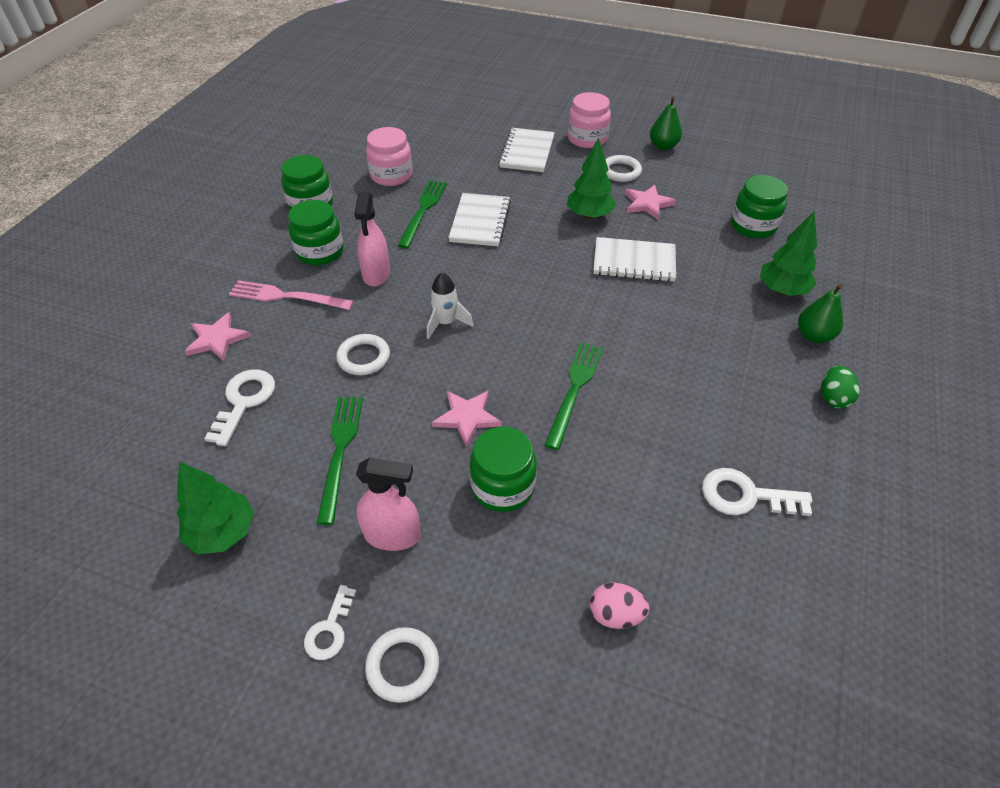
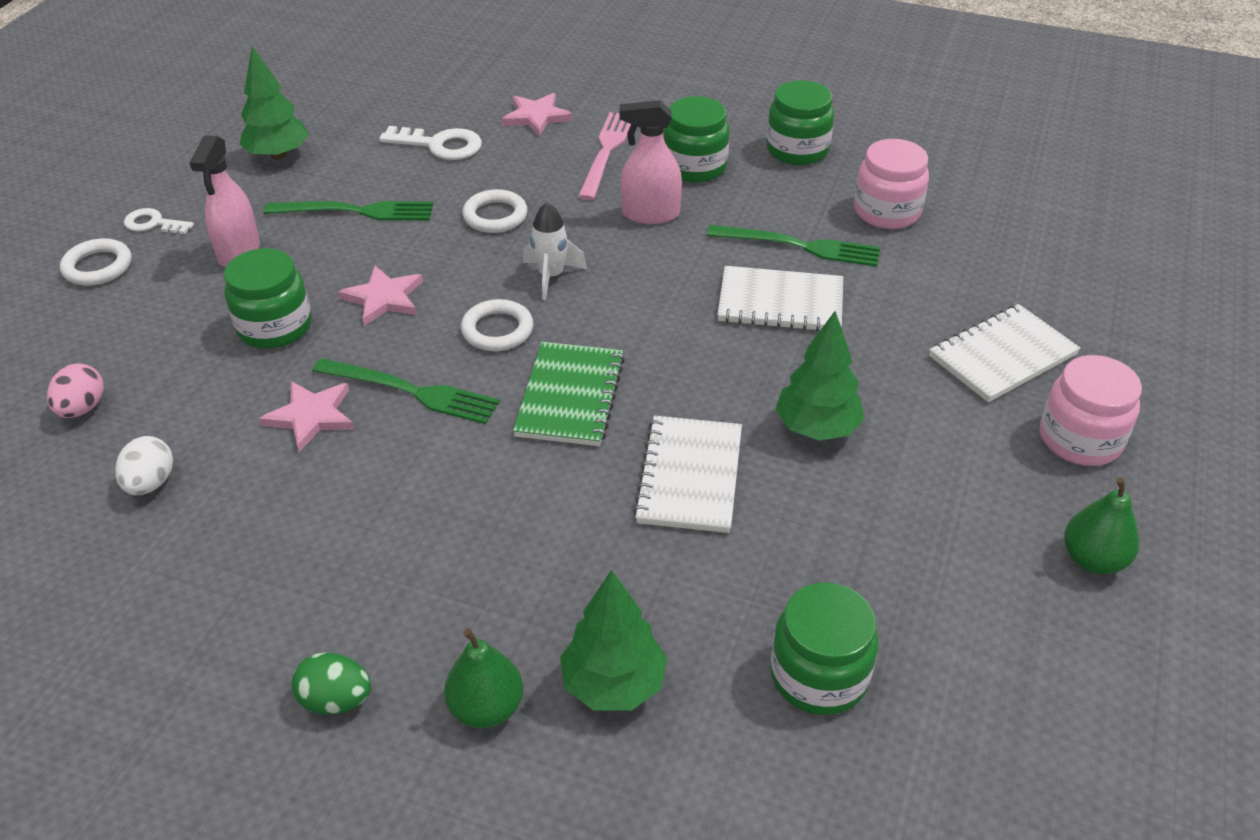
camera: 90 degrees right, 5 degrees down
white notebook [498,128,555,172] -> white notebook turned 45 degrees counterclockwise [929,304,1080,402]
white ring [605,155,642,182] -> white ring moved to [461,299,533,351]
pink star [625,185,676,220] -> pink star moved to [259,381,354,452]
white key [702,468,812,516] -> none
none -> white egg [115,436,173,495]
none -> green notebook [513,342,625,446]

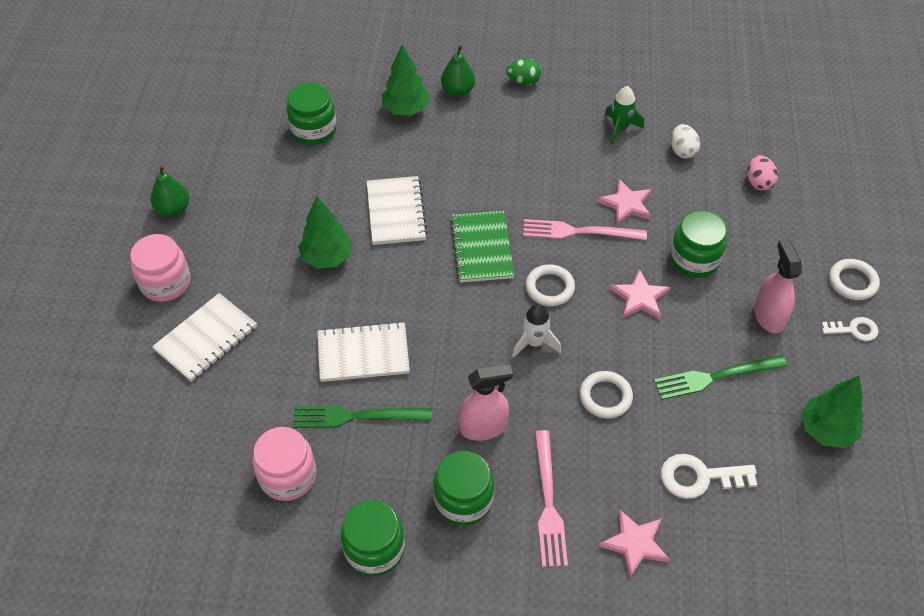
camera: 165 degrees right, 10 degrees up
green fork [312,358,500,424] -> pink fork [523,219,647,240]
none -> green rocket [605,86,644,145]

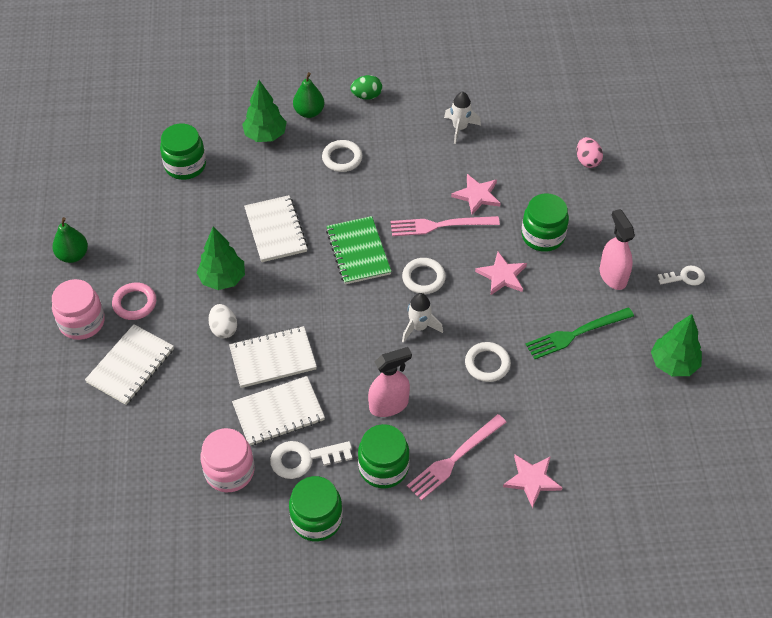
camera: 10 degrees left, 0 degrees up
green fork [293,406,432,428] -> white notebook [232,376,325,446]
pink fork [535,430,568,567] -> pink fork turned 60 degrees clockwise [407,414,507,501]
green rocket [605,86,644,145] -> white rocket [444,92,481,144]
white key [661,454,757,499] -> white key moved to [270,441,352,479]
white egg [671,124,700,159] -> white egg moved to [208,304,237,339]
white ring [829,259,880,300] -> white ring moved to [322,140,362,172]
none -> pink ring [112,282,156,320]

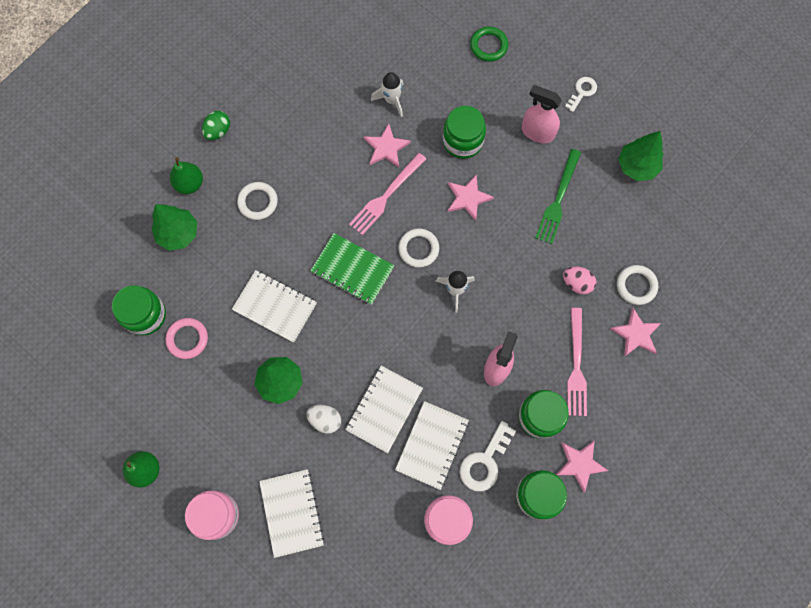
camera: 45 degrees left, 20 degrees up
pink ring [112,282,156,320] -> pink ring moved to [165,318,208,359]
white rocket [444,92,481,144] -> white rocket moved to [371,72,404,117]
white ring [465,342,511,382] -> white ring moved to [617,265,658,305]
pink egg [577,137,603,168] -> pink egg moved to [563,267,596,294]
none -> green ring [470,27,508,62]
none -> pink star [556,440,608,493]

